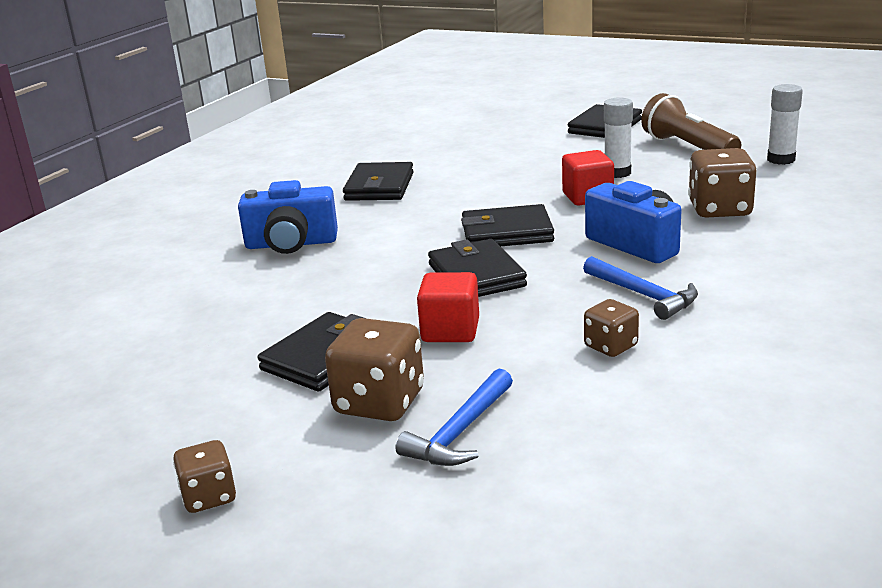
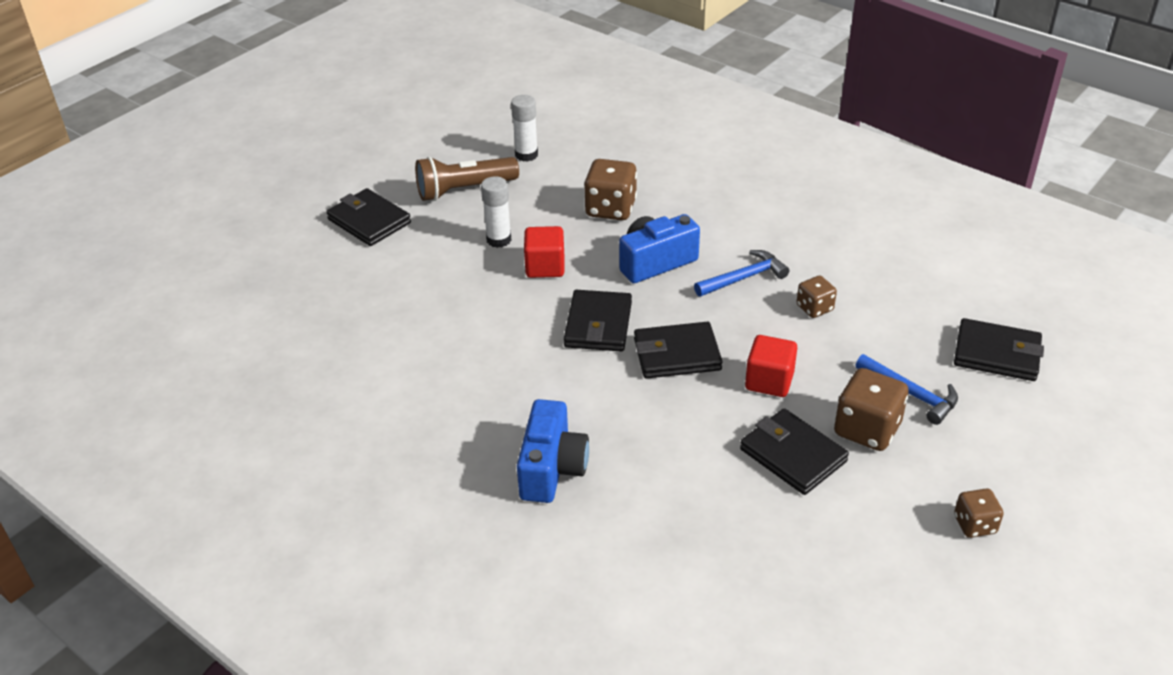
camera: 80 degrees left, 15 degrees up
black wallet [343,162,414,201] -> black wallet moved to [954,318,1044,381]

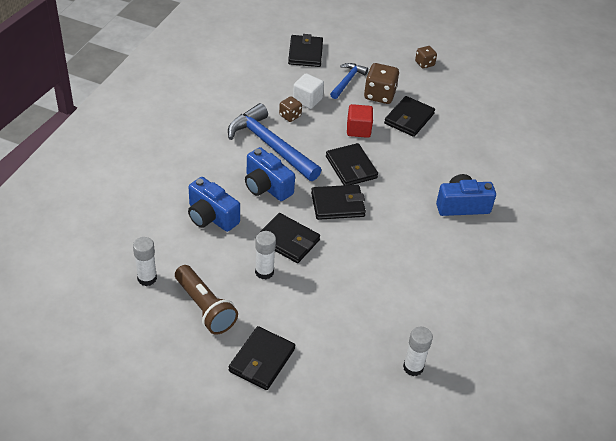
camera: 110 degrees left, 5 degrees up
red cube [524,226,564,278] -> black wallet [259,213,320,263]
brown dice [584,159,637,220] -> blue camera [188,177,240,232]
blue hammer [694,250,789,297] -> blue hammer [228,103,321,181], size x1.84
none -> white cube [293,73,324,109]
none -> white glue stick [403,327,433,376]

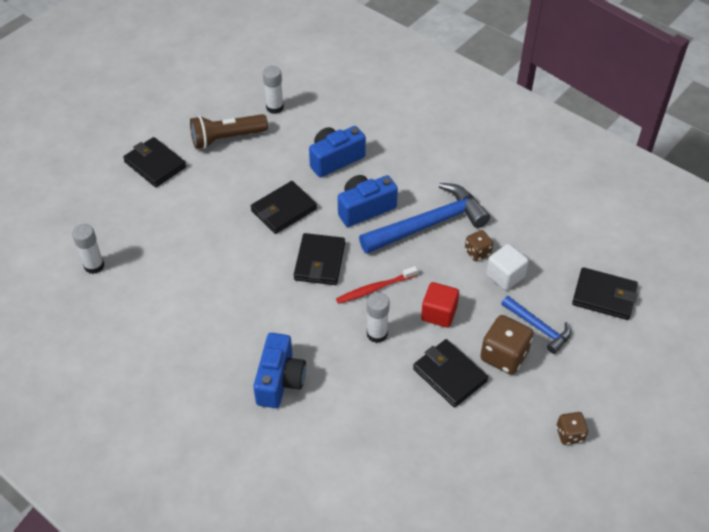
camera: 110 degrees right, 5 degrees up
white glue stick [255,231,276,280] -> white glue stick moved to [367,292,390,343]
black wallet [326,143,378,185] -> red toothbrush [336,266,418,304]

